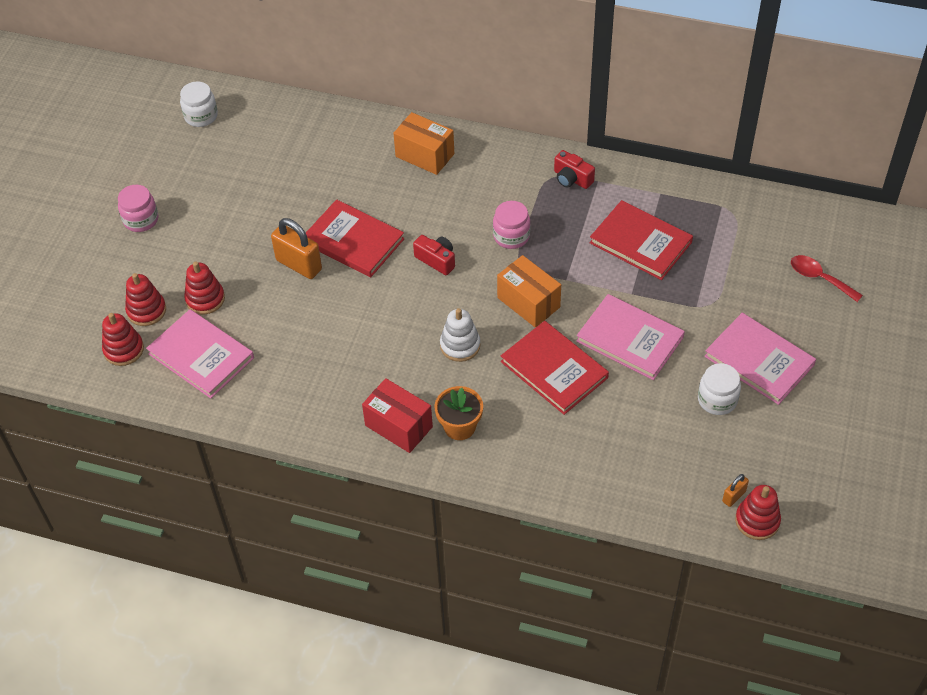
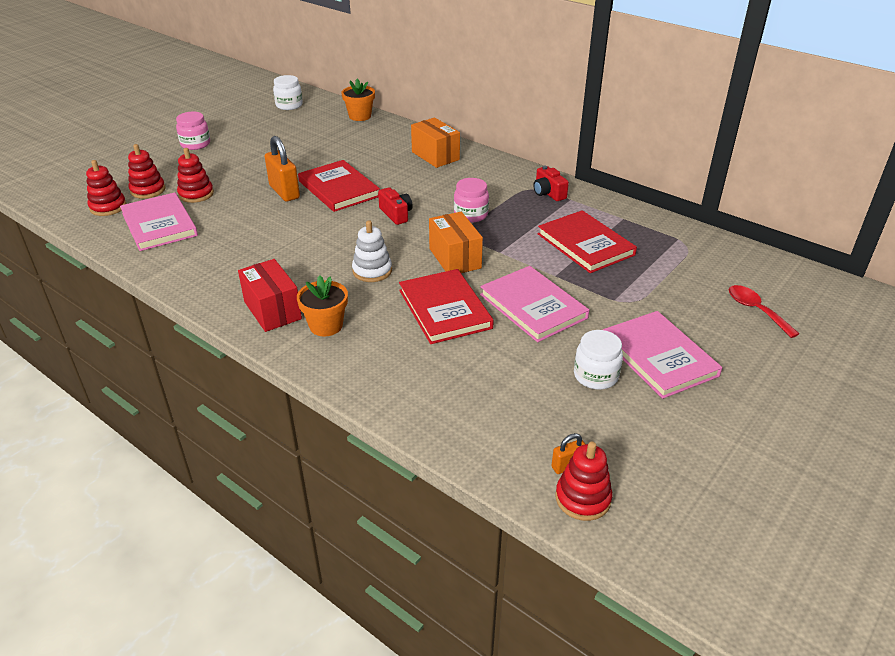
camera: 20 degrees right, 15 degrees down
none -> orange flower pot [341,78,375,121]

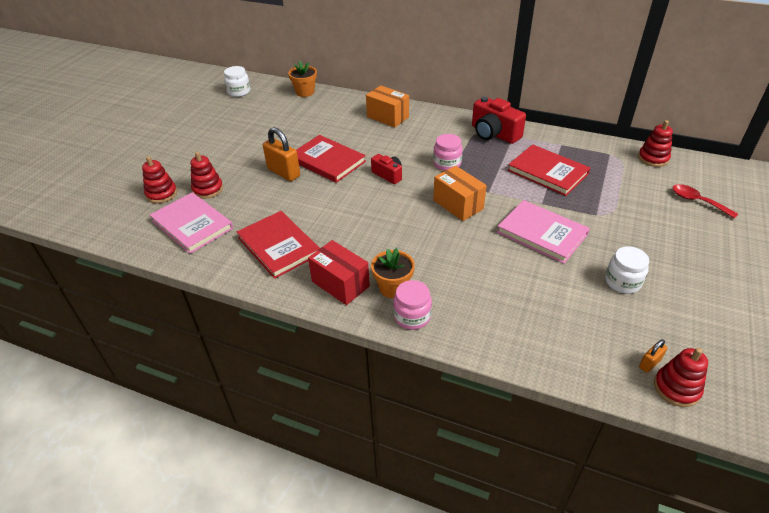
camera: 15 degrees left, 5 degrees up
red stacking toy [86,160,127,216] -> red stacking toy moved to [638,120,673,167]
pink jar [176,112,210,150] -> pink jar moved to [393,280,432,330]
white stacking toy [352,220,392,282] -> none
red book [399,269,494,344] -> red book moved to [237,211,320,279]
red camera [533,166,569,201] -> red camera [472,97,526,144], size x1.71
pink book [603,311,722,399] -> none

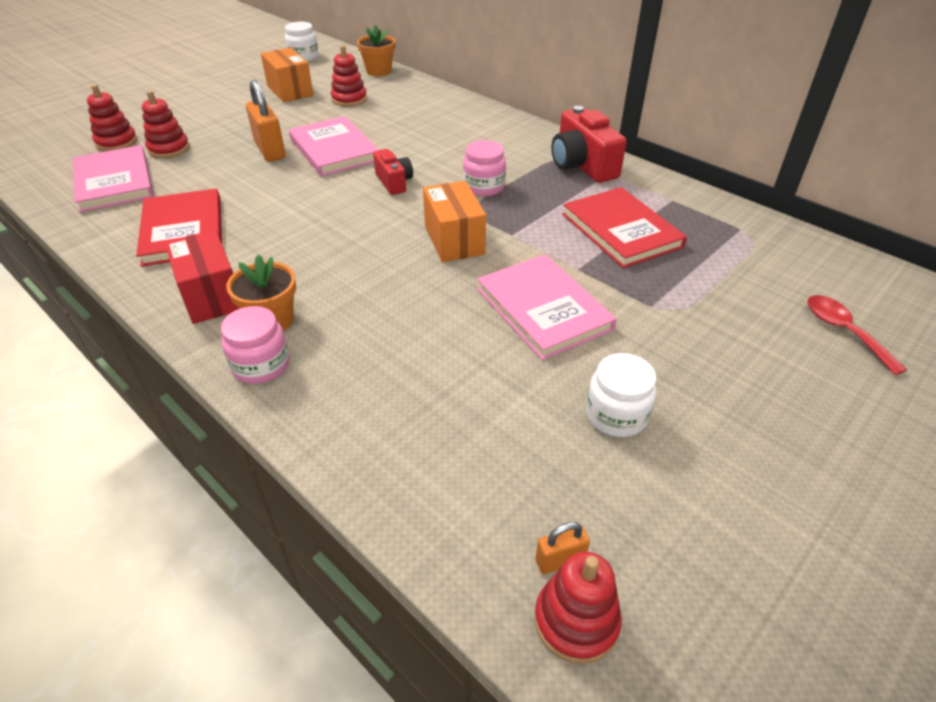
camera: 20 degrees right, 0 degrees up
red book [296,135,366,183] -> pink book [289,116,378,176]
orange box [366,85,409,127] -> orange box moved to [261,47,313,102]
red stacking toy [638,120,673,167] -> red stacking toy moved to [331,45,367,107]

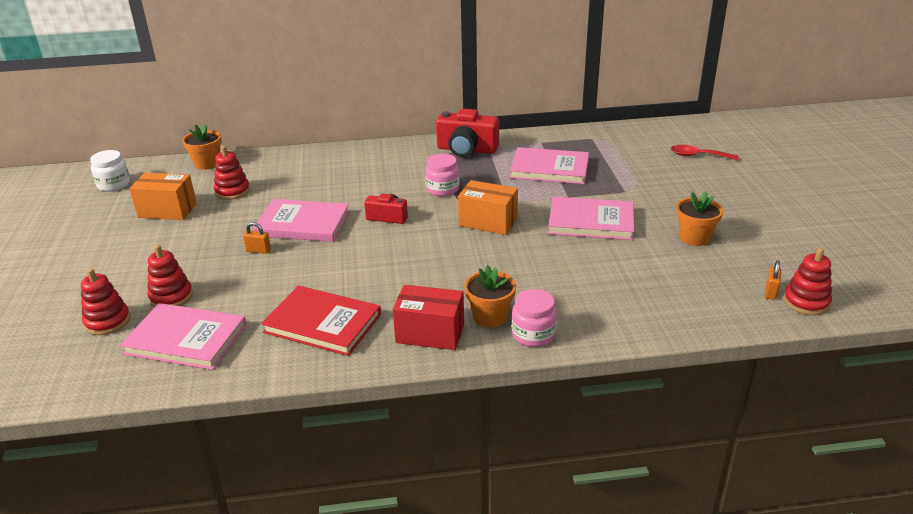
camera: 50 degrees left, 10 degrees down
orange padlock [246,80,286,162] -> orange padlock [243,222,271,254], size x0.50
red book [562,187,687,268] -> pink book [510,147,589,184]
white jar [586,353,656,437] -> orange flower pot [676,192,723,246]

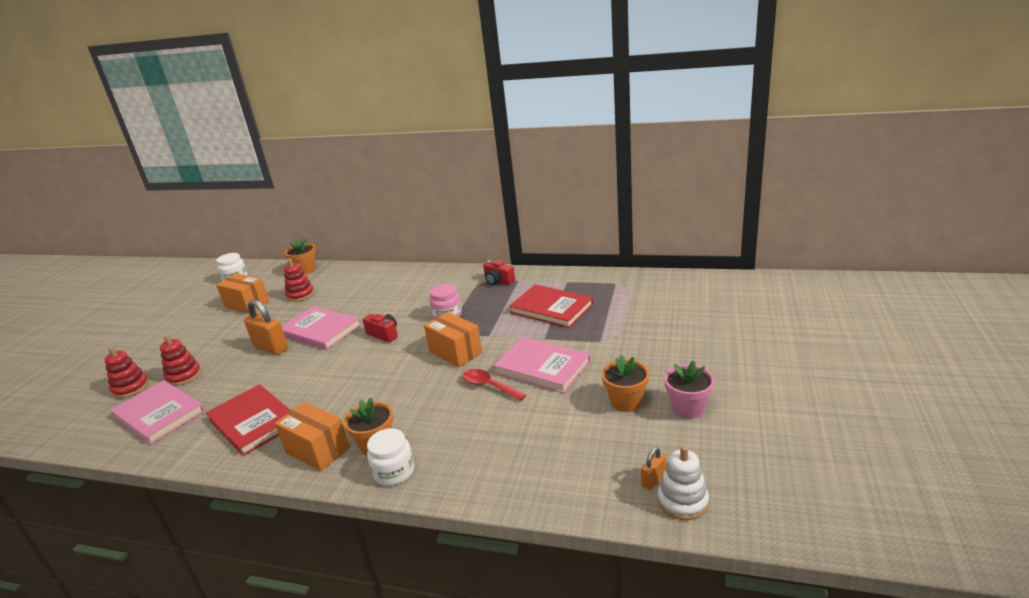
camera: 25 degrees right, 5 degrees down
orange padlock [243,222,271,254] -> orange padlock [244,300,288,355], size x2.01
red box [393,285,464,350] -> orange box [274,402,350,471]
red camera [436,109,499,157] -> red camera [483,260,515,285], size x0.59
pink book [510,147,589,184] -> red book [509,284,594,328]
pink jar [512,289,557,347] -> white jar [367,428,414,486]
red spoon [671,145,739,160] -> red spoon moved to [462,369,526,401]
red stacking toy [783,248,832,315] -> white stacking toy [658,445,709,520]
none -> pink flower pot [664,360,715,419]

